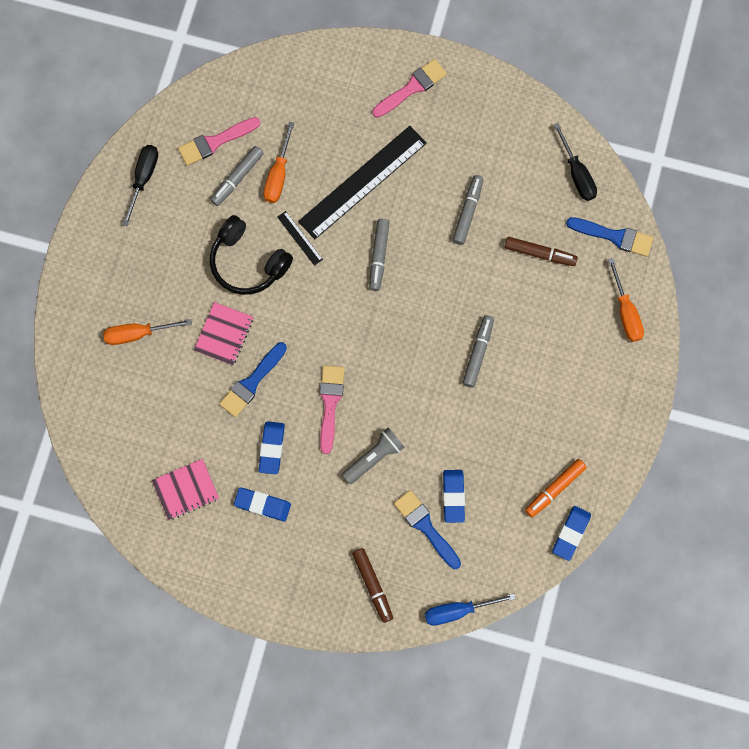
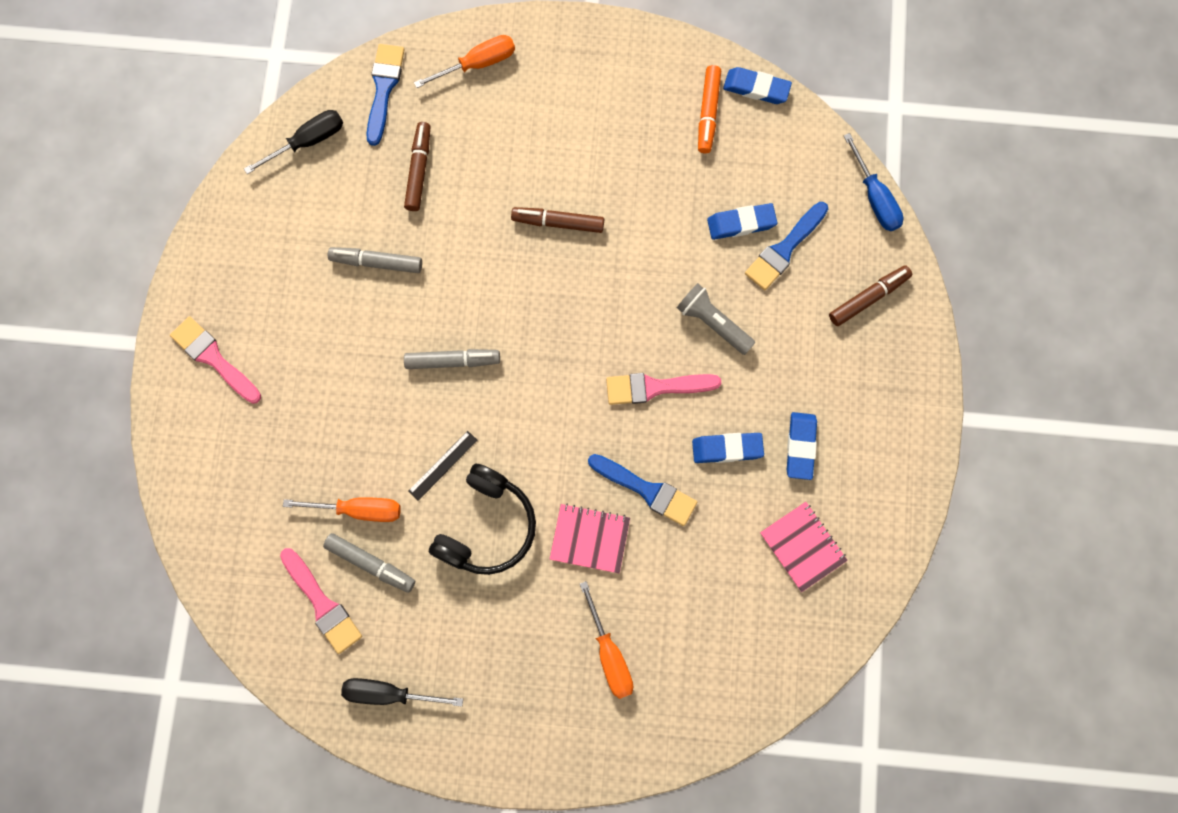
camera: 100 degrees left, 0 degrees up
black ruler [298,126,427,239] -> none
grey marker [462,315,494,387] -> brown marker [511,207,604,233]
orange marker [525,459,587,517] -> orange marker turned 60 degrees clockwise [698,65,721,153]

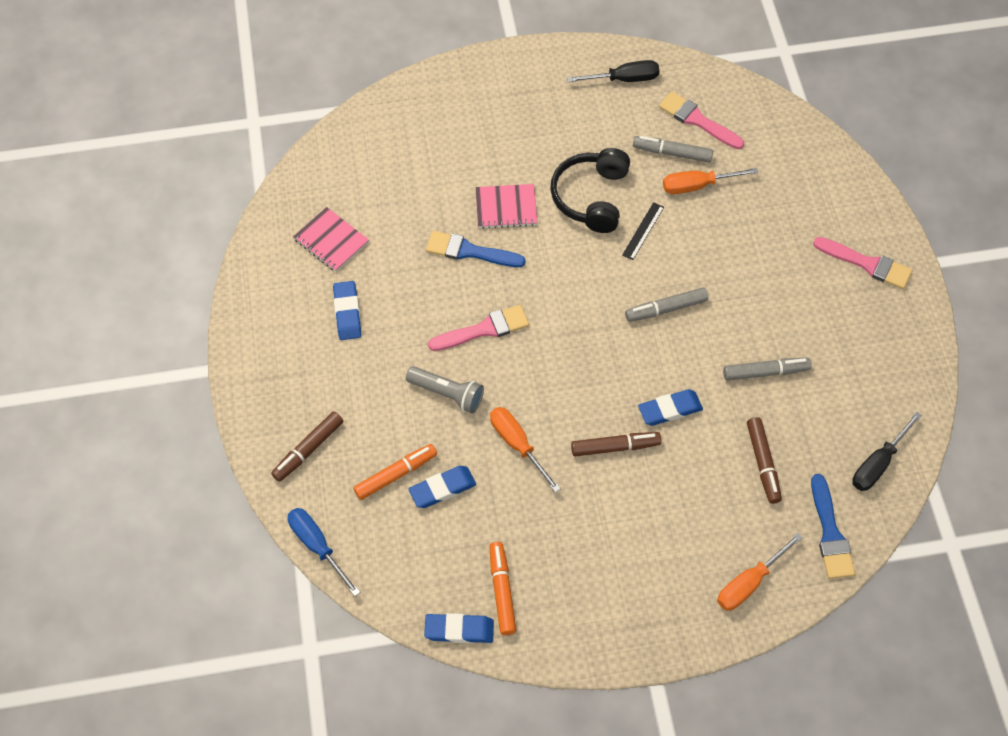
camera: 165 degrees right, 15 degrees down
orange screwdriver [580,581,634,699] -> orange screwdriver moved to [490,407,561,493]
blue eraser [692,433,764,463] -> blue eraser moved to [638,389,703,426]
blue brush [745,202,828,290] -> orange marker [353,444,437,500]

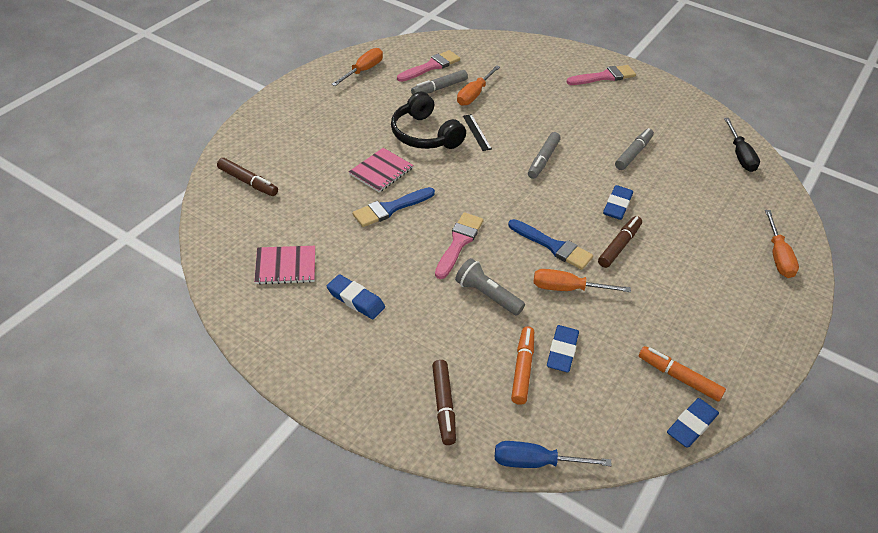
camera: 50 degrees left, 15 degrees down
grey flashlight [406,366,484,413] -> grey flashlight turned 120 degrees counterclockwise [455,258,525,316]
black screwdriver [567,60,659,82] -> orange screwdriver [331,48,383,86]
pink brush [659,91,744,149] -> pink brush turned 150 degrees clockwise [397,50,460,82]
brown marker [747,417,782,504] -> brown marker moved to [217,158,278,196]
blue brush [811,474,855,579] -> blue brush moved to [508,219,593,270]

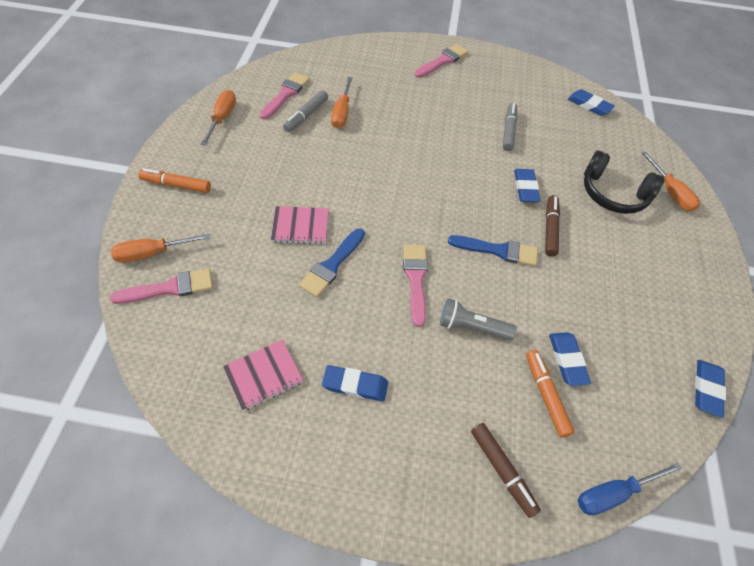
camera: 25 degrees left, 10 degrees up
brown marker [217,158,278,196] -> pink brush [110,269,213,304]
pink notebook [349,148,413,192] -> pink notebook turned 75 degrees clockwise [271,206,329,244]
black headphones [391,92,466,149] -> black headphones moved to [584,150,665,214]
black ruler [463,114,492,151] -> none
grey marker [528,132,561,179] -> none
orange screwdriver [534,269,631,292] -> orange screwdriver moved to [111,234,210,263]
orange marker [639,346,726,401] -> orange marker moved to [138,168,211,193]
black screwdriver [724,118,760,172] -> blue eraser [568,89,615,116]

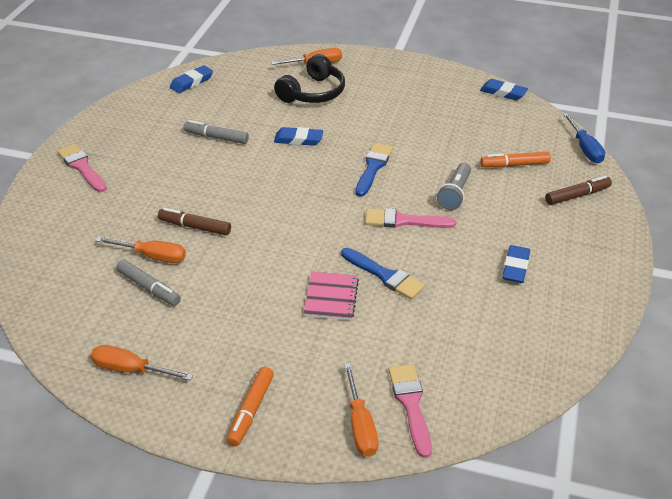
camera: 80 degrees left, 15 degrees down
pink notebook [223,339,304,411] -> none
pink brush [260,72,310,120] -> none
brown marker [545,195,560,257] -> brown marker moved to [158,208,231,235]
blue eraser [549,332,591,386] -> none

